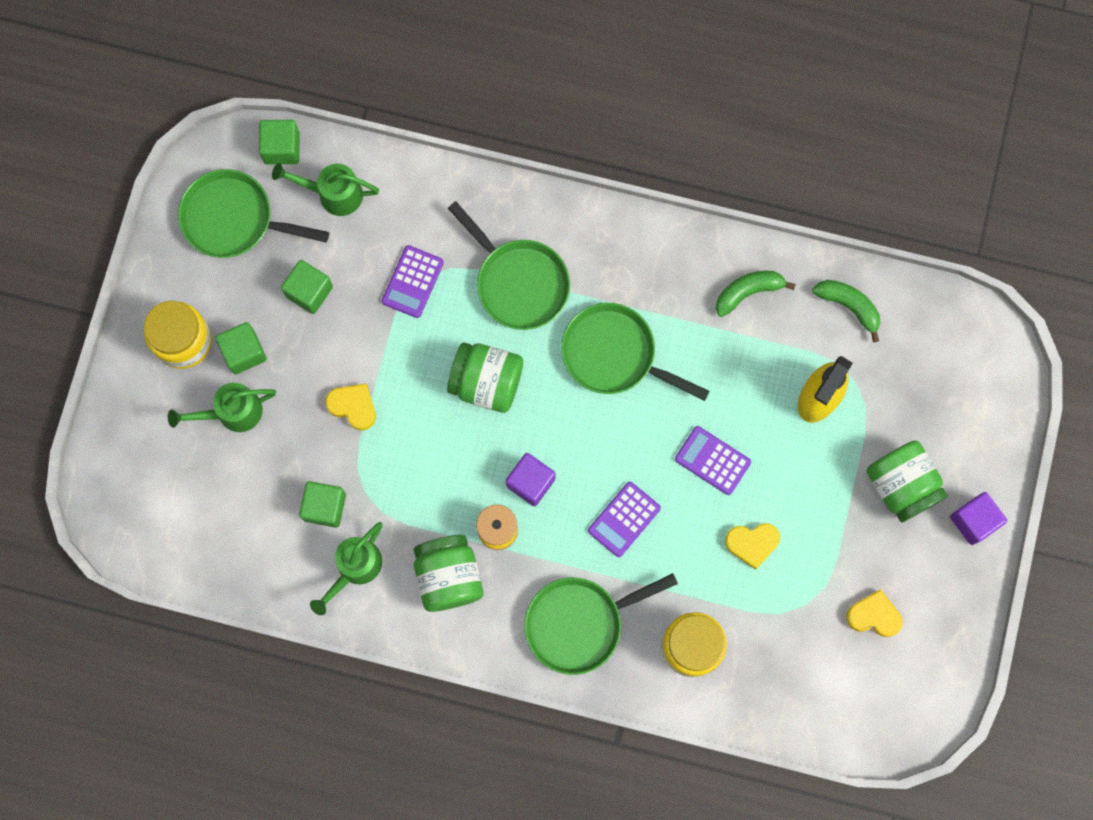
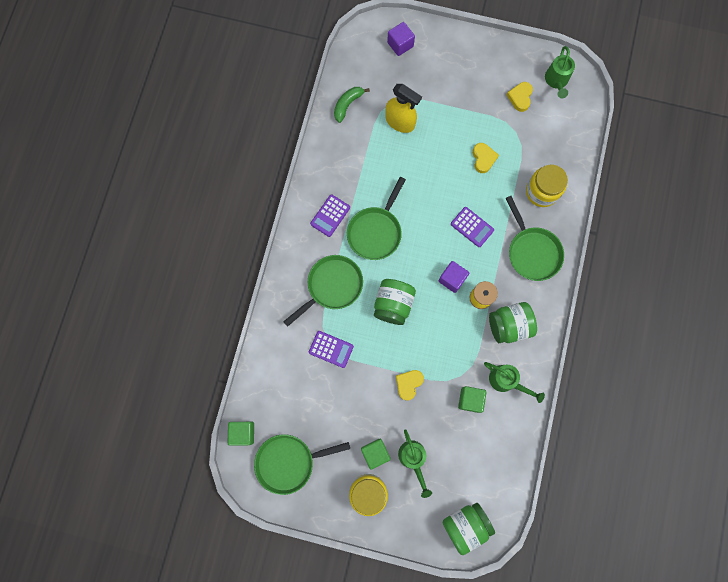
camera: 90 degrees left, 0 degrees up
green pan [178,169,329,258] -> green pan turned 60 degrees clockwise [254,434,350,495]
green watering can [272,163,379,216] -> green watering can moved to [545,46,575,98]
green cube [281,260,333,314] -> none
purple calculator [675,426,751,495] -> purple calculator moved to [310,194,350,237]
green banana [716,271,795,317] -> none
green jar [867,440,947,523] -> green jar moved to [443,503,495,555]
purple cube [950,492,1007,545] -> purple cube moved to [387,22,415,56]

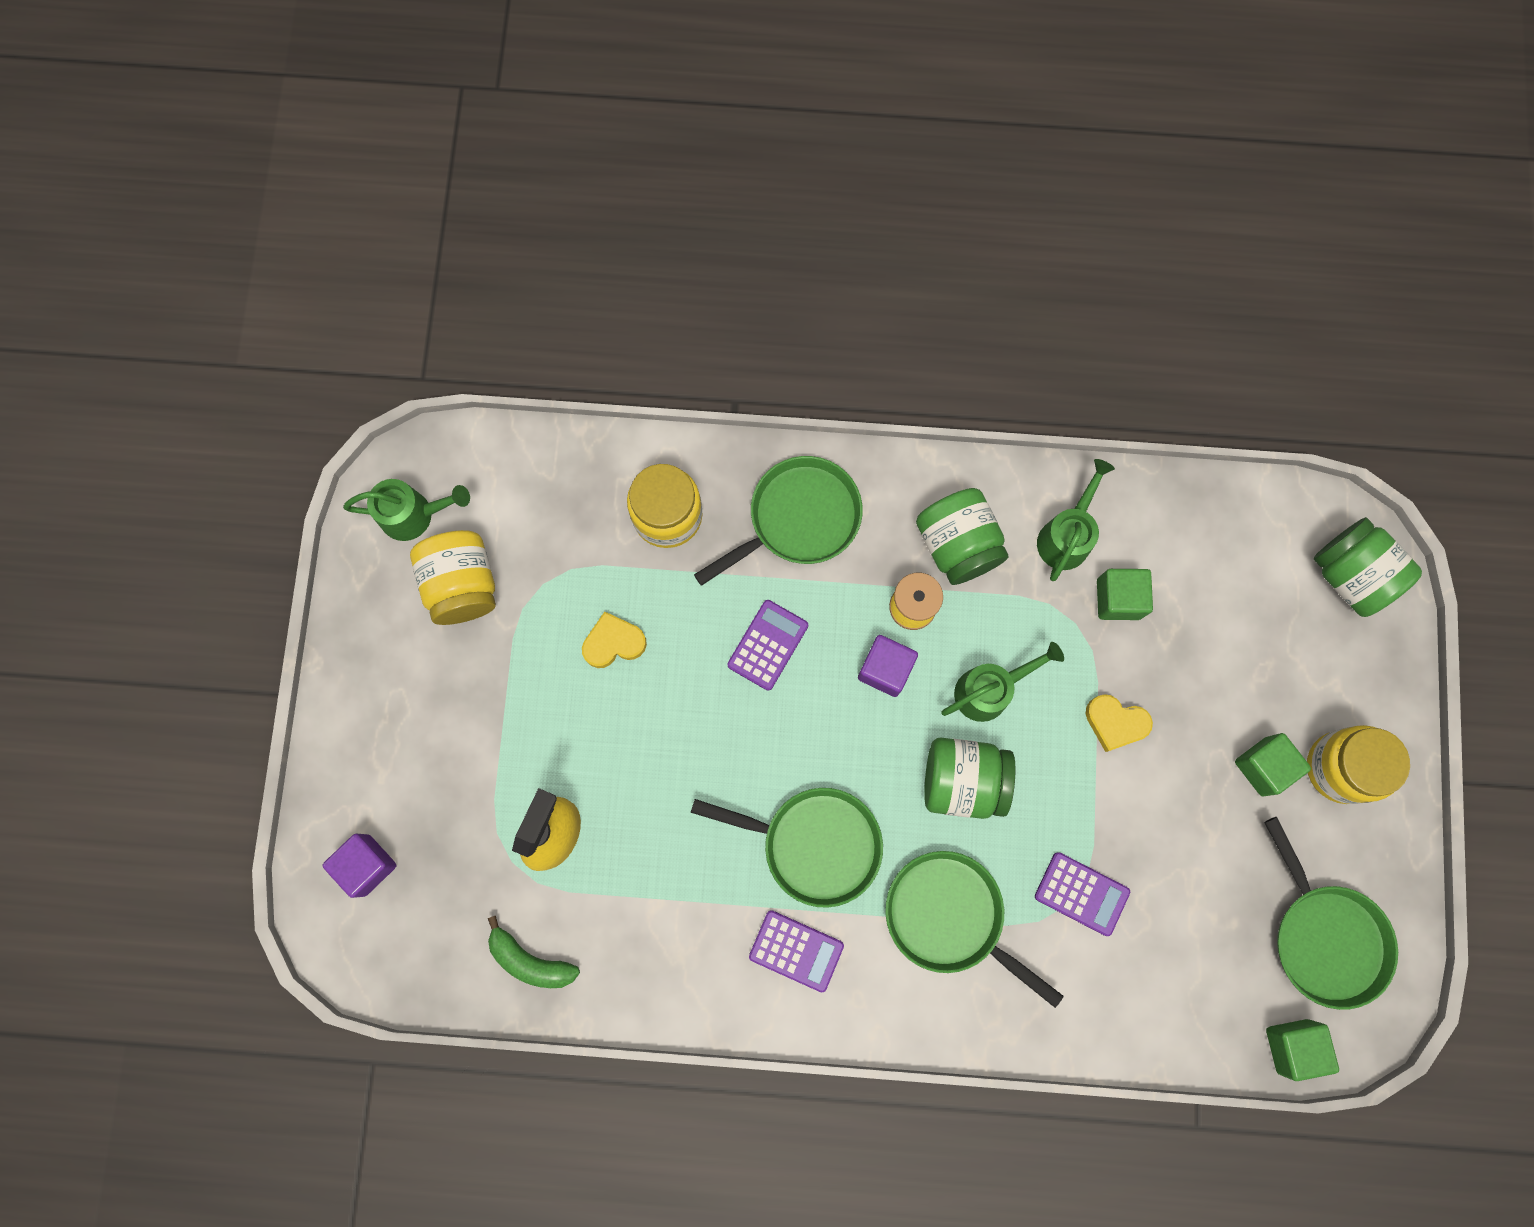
camera: 100 degrees left, 0 degrees up
purple calculator [309,331,354,368] -> purple calculator turned 105 degrees clockwise [1035,852,1130,936]
green watering can [398,429,432,498] -> green watering can moved to [941,642,1064,722]
yellow heart [507,82,533,112] -> yellow jar [410,530,496,625]

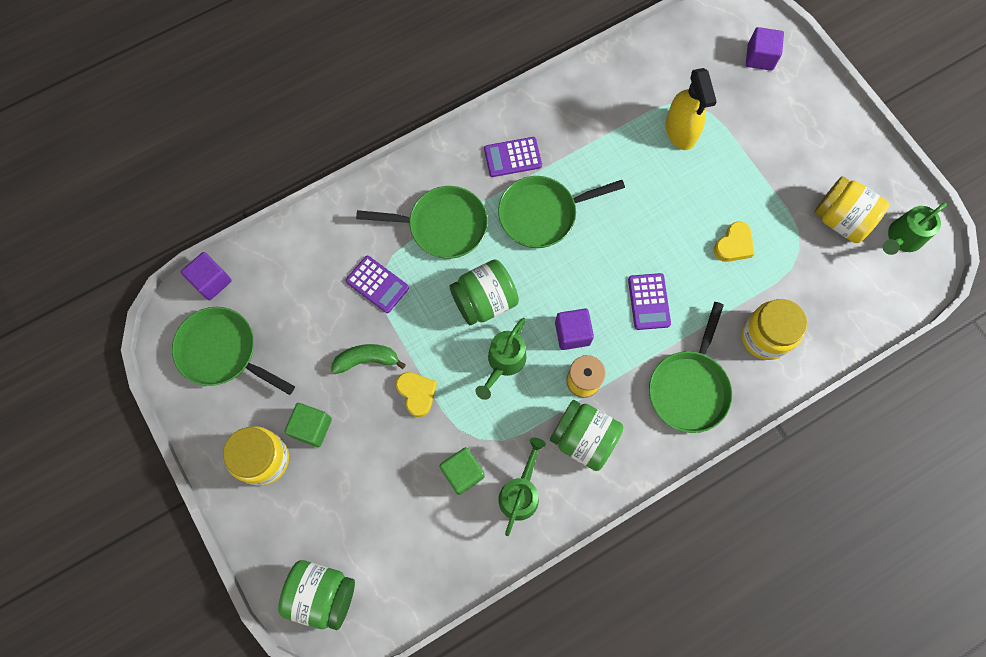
camera: 145 degrees right, 5 degrees down
green banana [488,916,580,988] -> green banana moved to [331,344,406,374]
purple calculator [1035,852,1130,936] -> purple calculator turned 135 degrees counterclockwise [345,256,409,313]
green watering can [1037,459,1115,581] -> green watering can turned 150 degrees counterclockwise [499,438,546,536]
yellow heart [1086,694,1153,752] -> yellow heart turned 75 degrees clockwise [396,372,437,417]
green cube [1266,1019,1339,1081] -> purple cube [181,252,232,300]

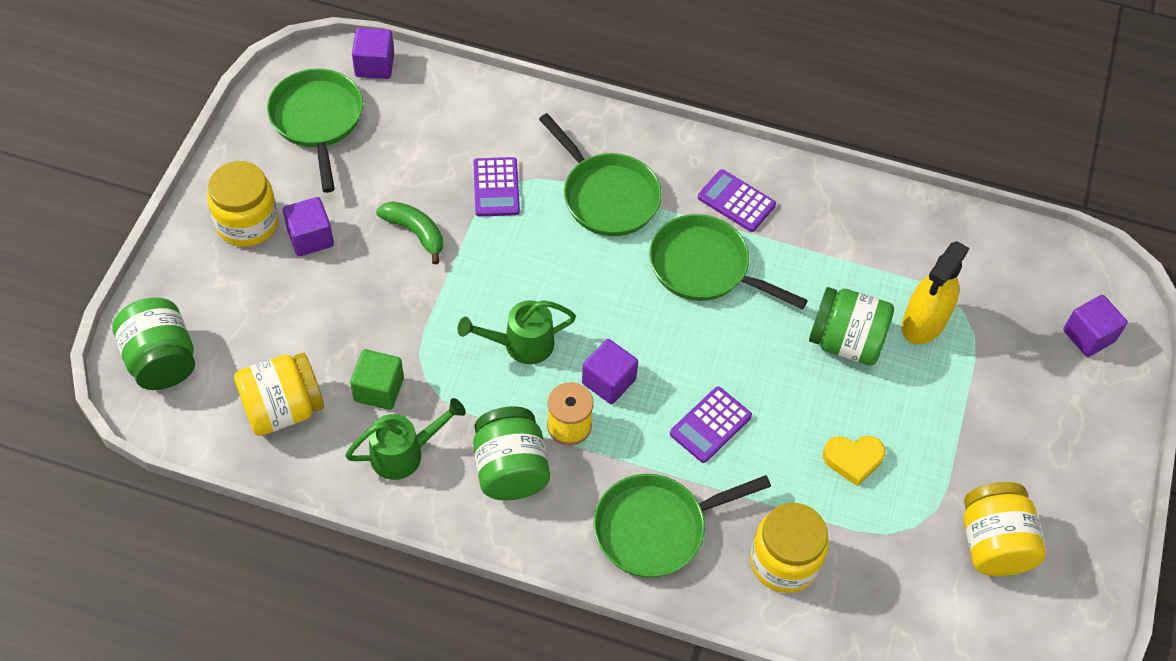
camera: 45 degrees right, 15 degrees down
green cube [284,403,332,447] -> purple cube [283,197,334,256]
yellow heart [396,372,437,417] -> none
green jar [450,260,519,325] -> green jar moved to [809,287,894,366]
green watering can [883,203,947,255] -> none
none -> yellow jar [234,353,324,436]

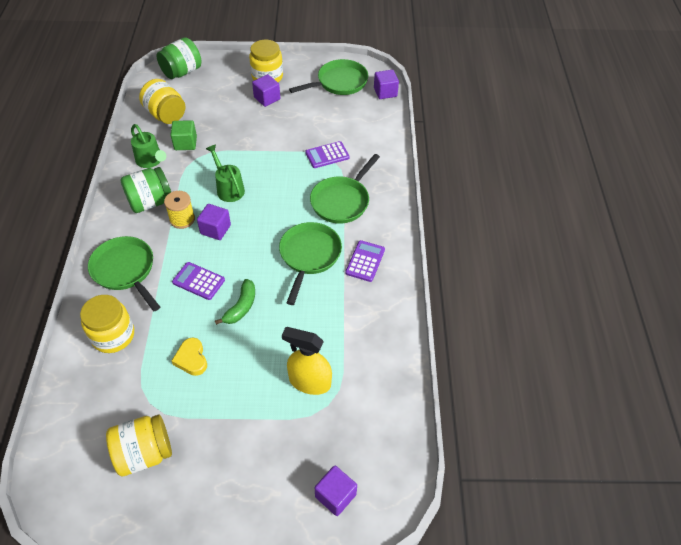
camera: 75 degrees right, 5 degrees down
green banana [376,201,443,264] -> green banana moved to [215,279,255,325]
green jar [809,287,894,366] -> none

